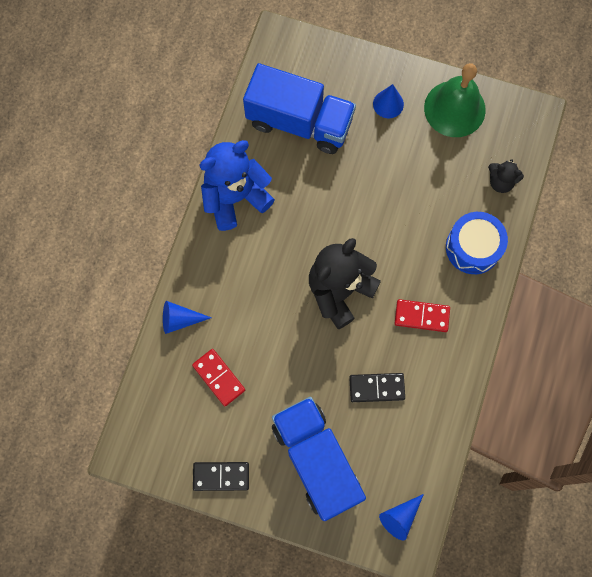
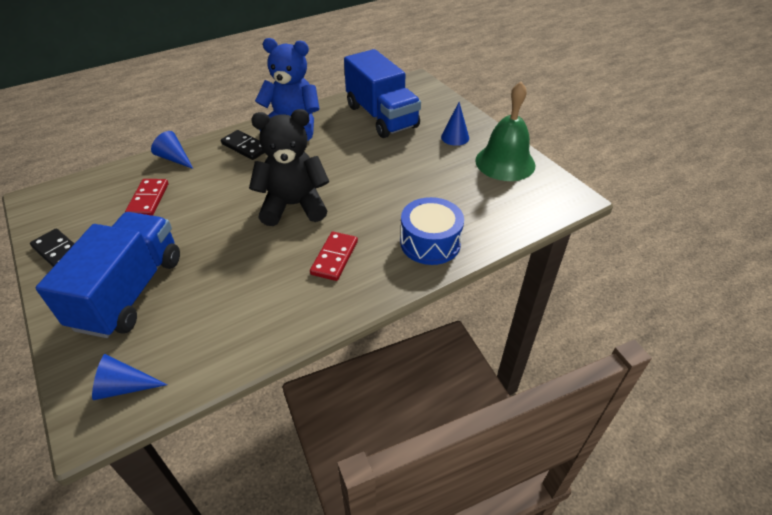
camera: 40 degrees right, 30 degrees down
black domino [349,373,405,402] -> black domino moved to [221,130,265,160]
red domino [394,299,450,332] -> red domino turned 60 degrees clockwise [310,232,358,281]
black teddy bear [488,159,524,193] -> none

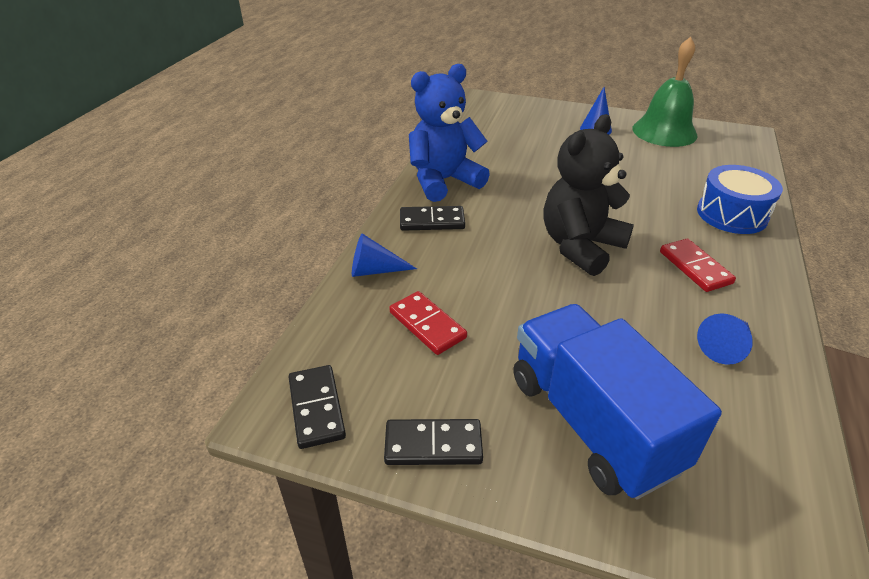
camera: 40 degrees left, 5 degrees down
blue cone [92,354,168,400] -> blue cone moved to [697,313,753,365]
blue truck [344,49,421,138] -> none
none -> black domino [289,365,346,449]

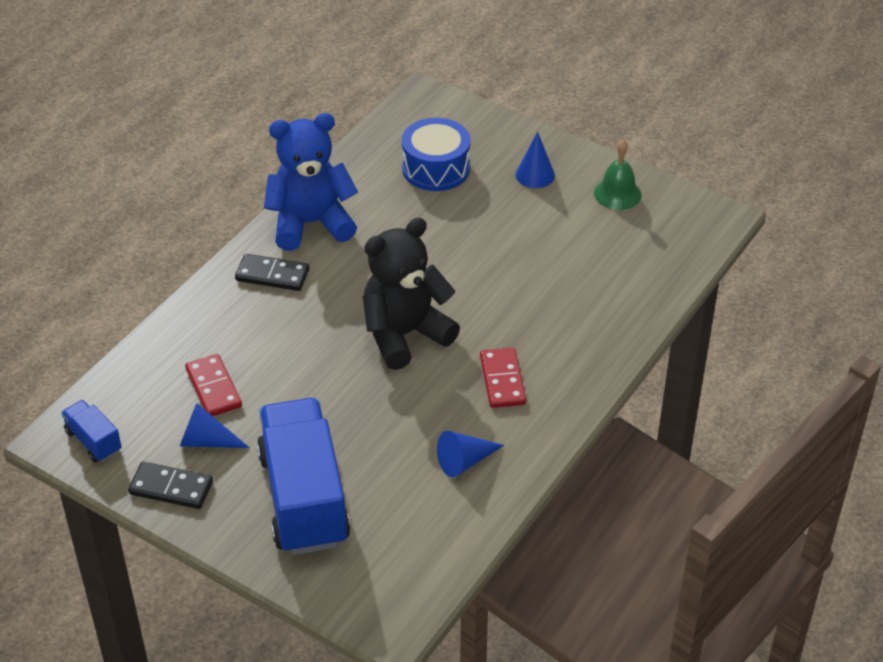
camera: 15 degrees right, 5 degrees up
black domino [289,365,346,449] -> blue truck [61,400,122,463]
blue cone [352,233,417,277] -> blue cone moved to [180,403,250,448]
green bell [632,37,698,147] -> green bell [594,140,642,210], size x0.60
blue drum [697,165,783,234] -> blue drum moved to [402,118,471,191]

